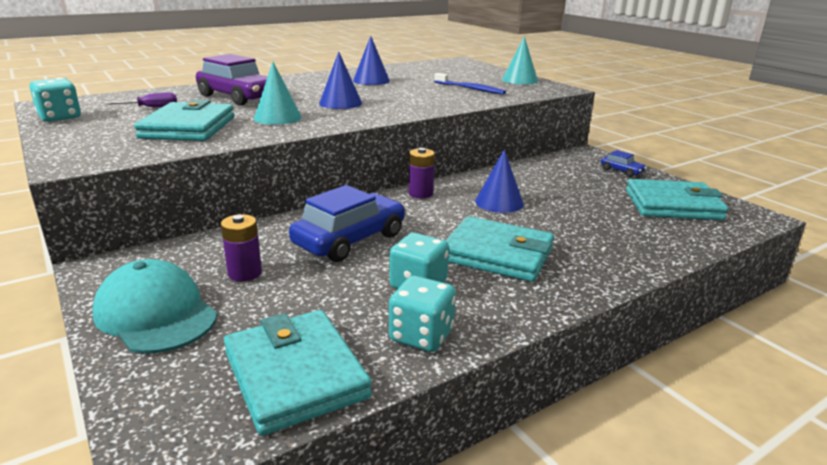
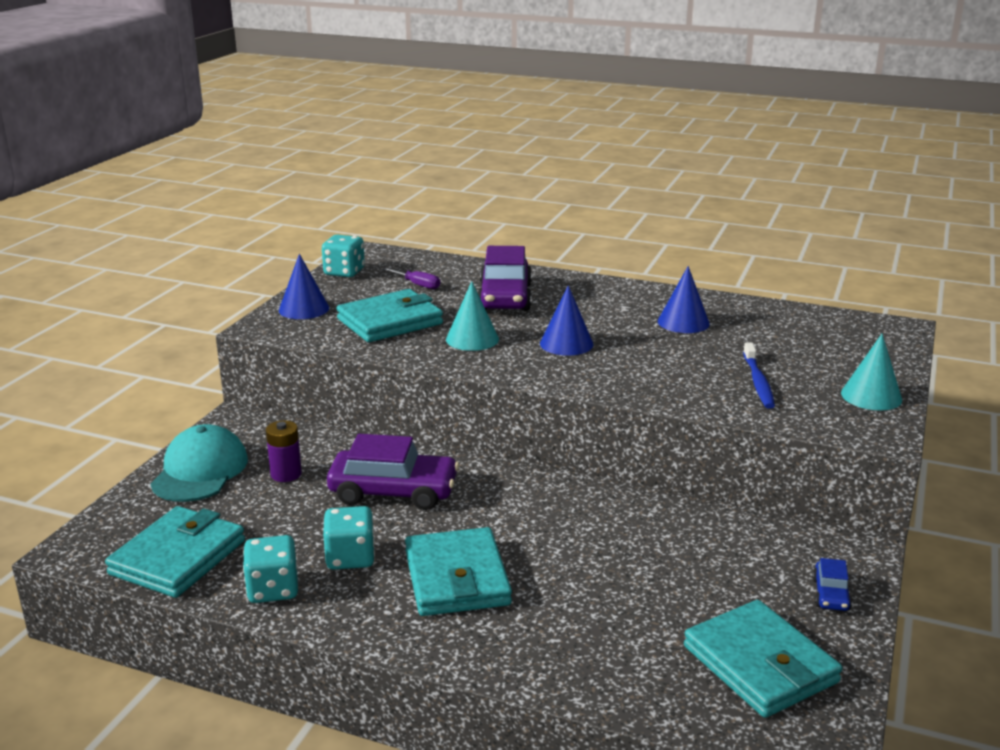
camera: 55 degrees right, 0 degrees up
blue car [289,185,405,262] -> purple car [327,434,459,510]
purple battery [408,148,435,198] -> none
blue cone [475,149,524,213] -> blue cone moved to [279,254,329,319]

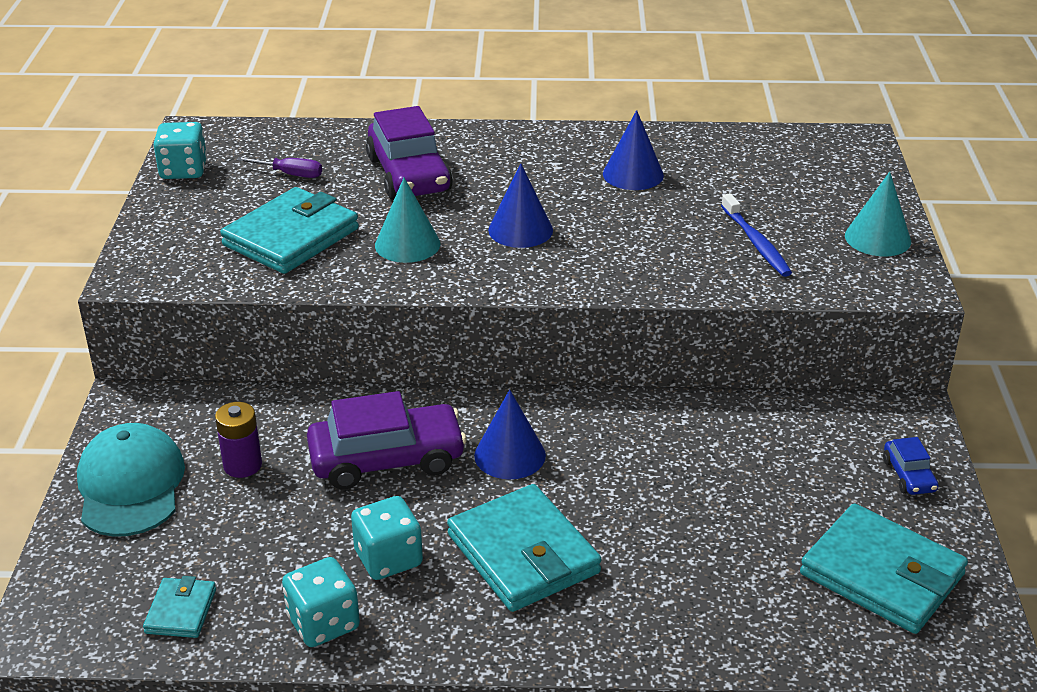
camera: 20 degrees left, 10 degrees up
turquoise wallet [105,506,245,598] -> turquoise wallet [143,576,216,638], size x0.50
blue cone [279,254,329,319] -> blue cone moved to [474,390,546,479]

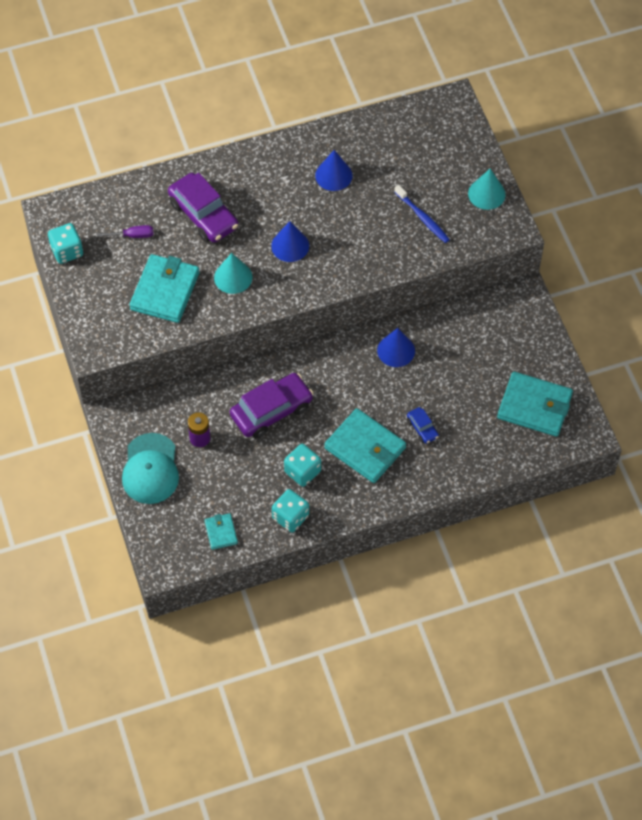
camera: 20 degrees left, 25 degrees up
turquoise cap [77,423,185,537] -> turquoise cap turned 150 degrees counterclockwise [122,433,179,504]
blue cone [474,390,546,479] -> blue cone moved to [377,328,415,367]
blue car [883,437,938,495] -> blue car moved to [407,407,439,444]

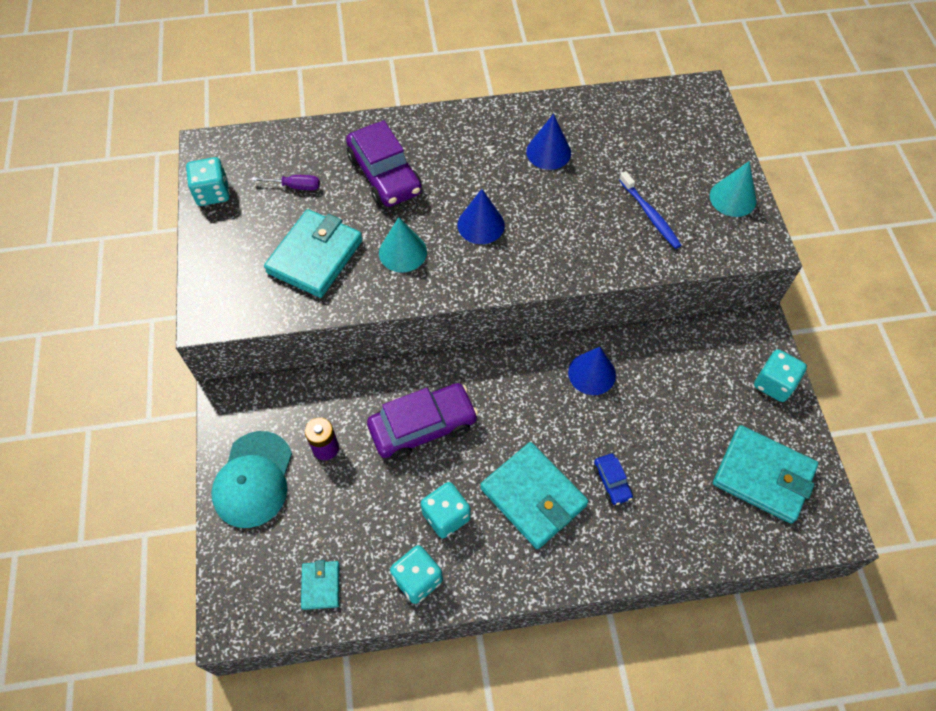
camera: 10 degrees right, 0 degrees up
none -> turquoise dice [754,349,807,402]

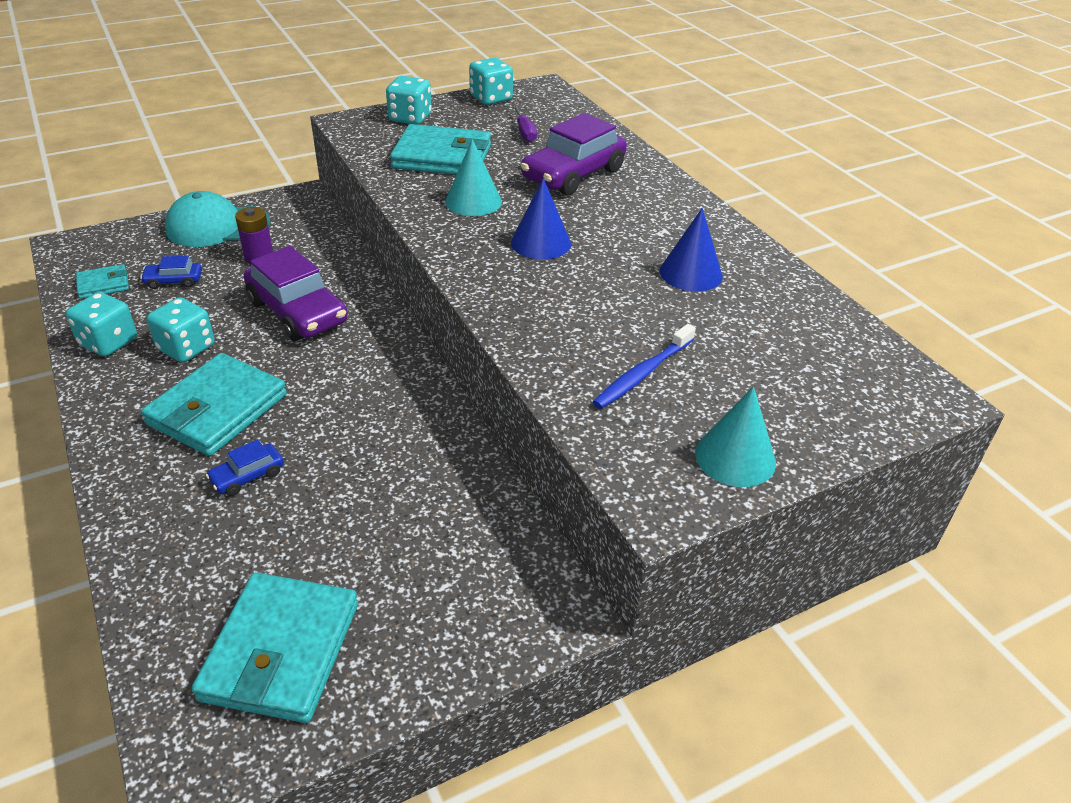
camera: 70 degrees right, 20 degrees down
blue cone [568,347,616,395] -> none
turquoise dice [754,349,807,402] -> turquoise dice moved to [386,76,432,125]
none -> blue car [140,255,202,289]

